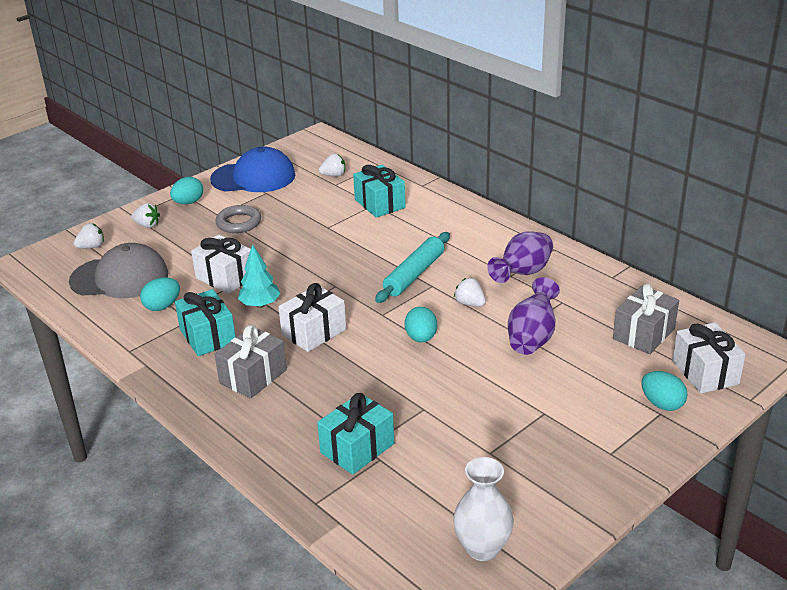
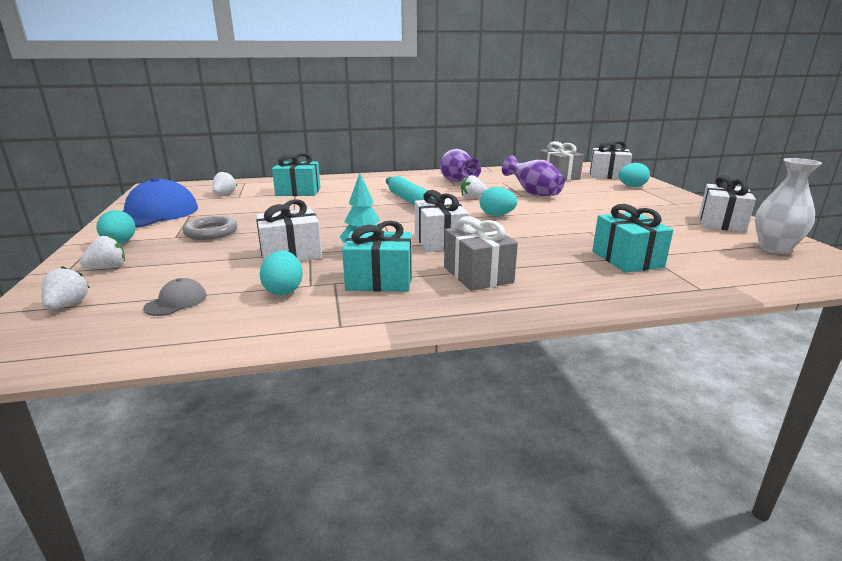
camera: 60 degrees left, 10 degrees down
grey cap [69,243,168,298] -> grey cap [143,278,207,316], size x0.44
none -> white gift [699,175,756,232]

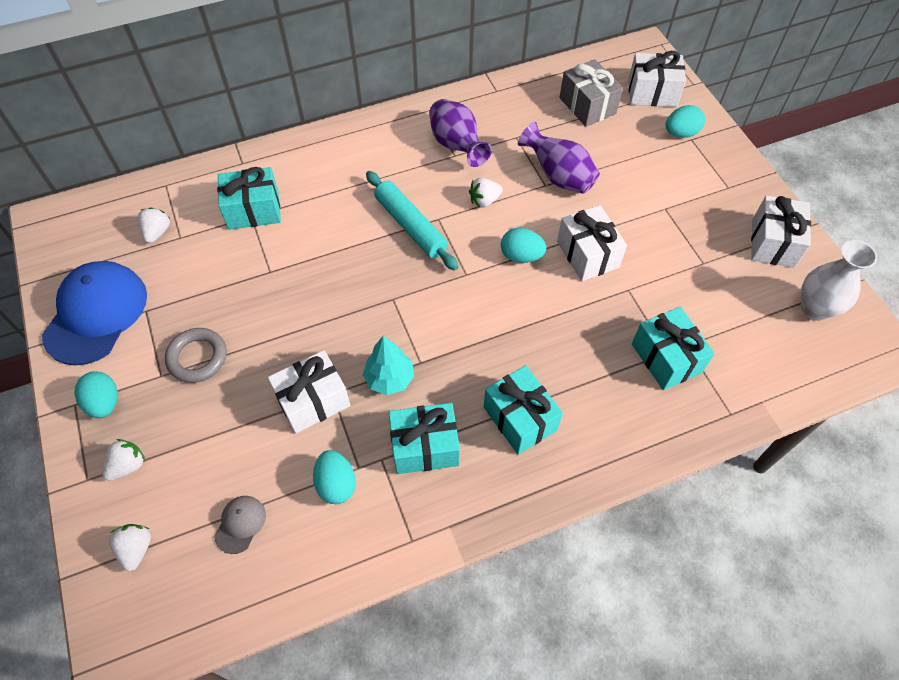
camera: 10 degrees left, 35 degrees up
white gift [415,190,469,252] -> white gift moved to [557,205,627,281]
grey gift [444,216,518,291] -> turquoise gift [484,365,563,455]

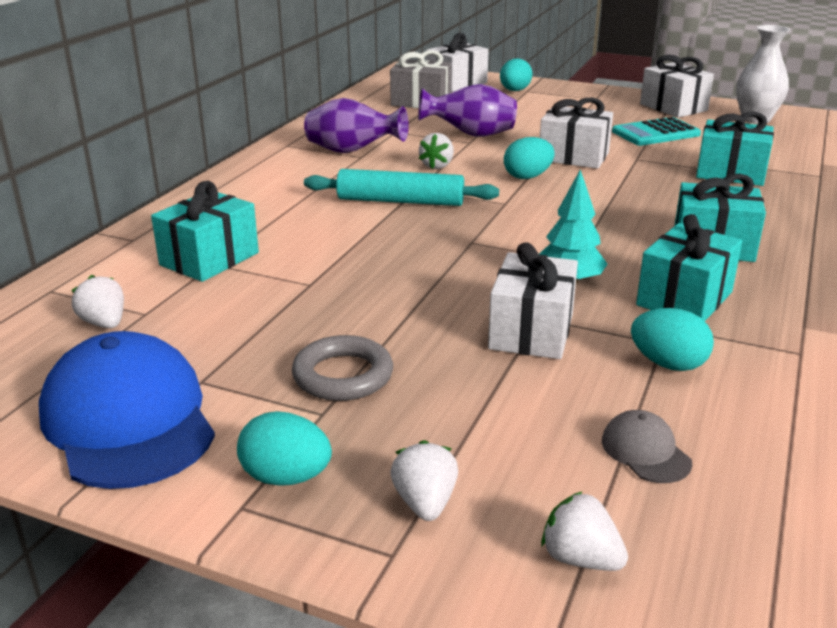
camera: 45 degrees left, 30 degrees down
none -> turquoise calculator [612,117,701,146]

